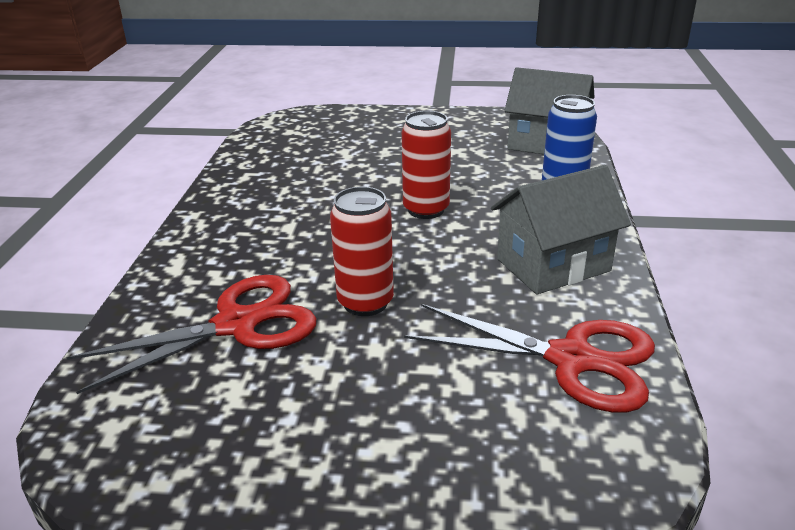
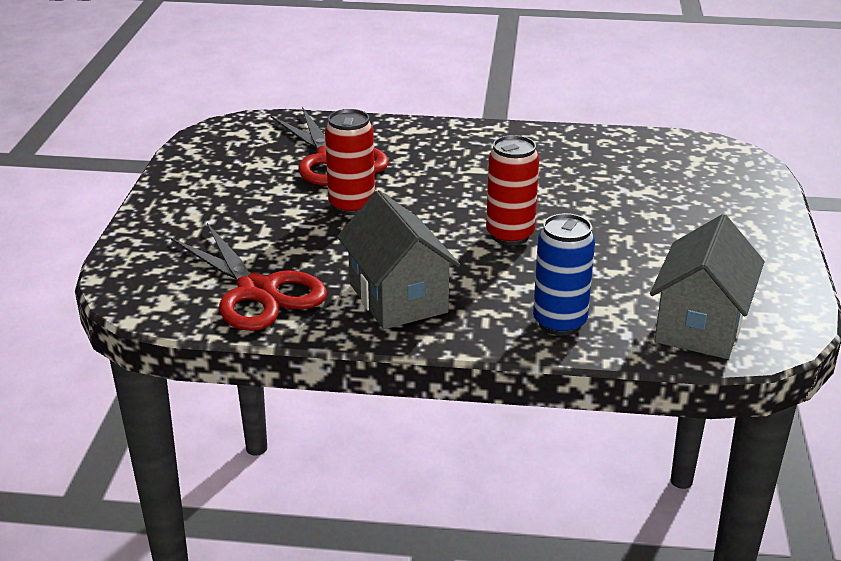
camera: 90 degrees right, 0 degrees up
red scissors [404,304,655,413] -> red scissors turned 60 degrees counterclockwise [171,223,327,331]

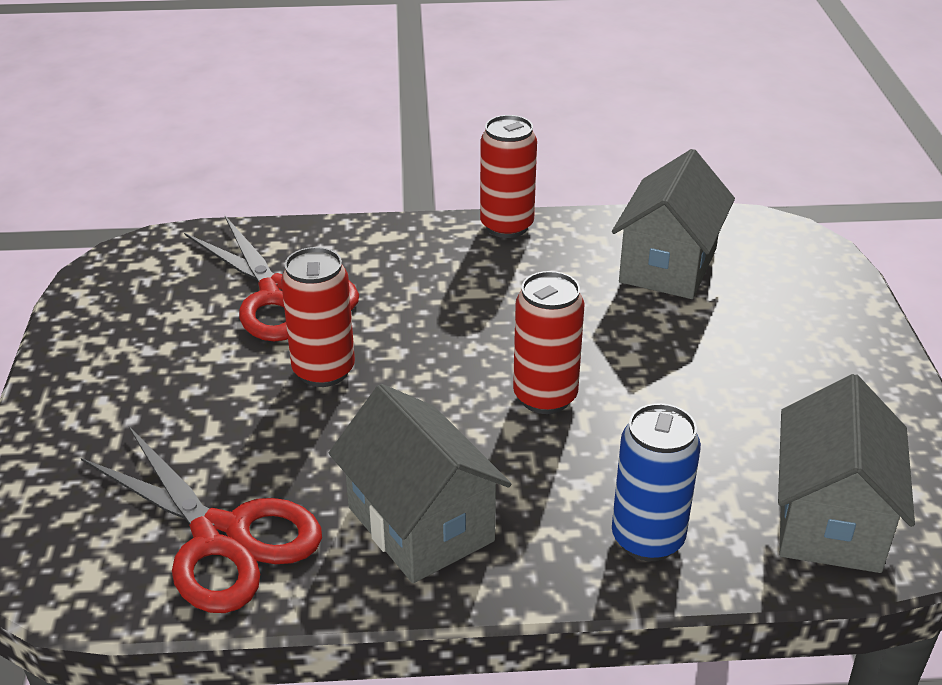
camera: 10 degrees left, 5 degrees up
none -> red can [480,115,537,238]
none -> grey house [612,149,735,299]

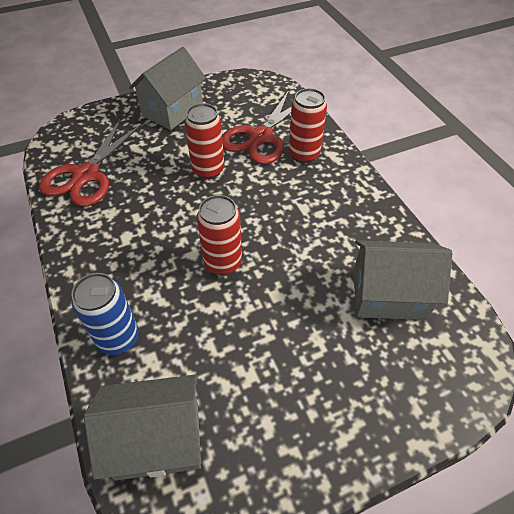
camera: 70 degrees right, 15 degrees up
grey house [329,384,511,583] -> grey house moved to [129,47,206,130]
red can [480,115,537,238] -> red can moved to [289,88,327,163]

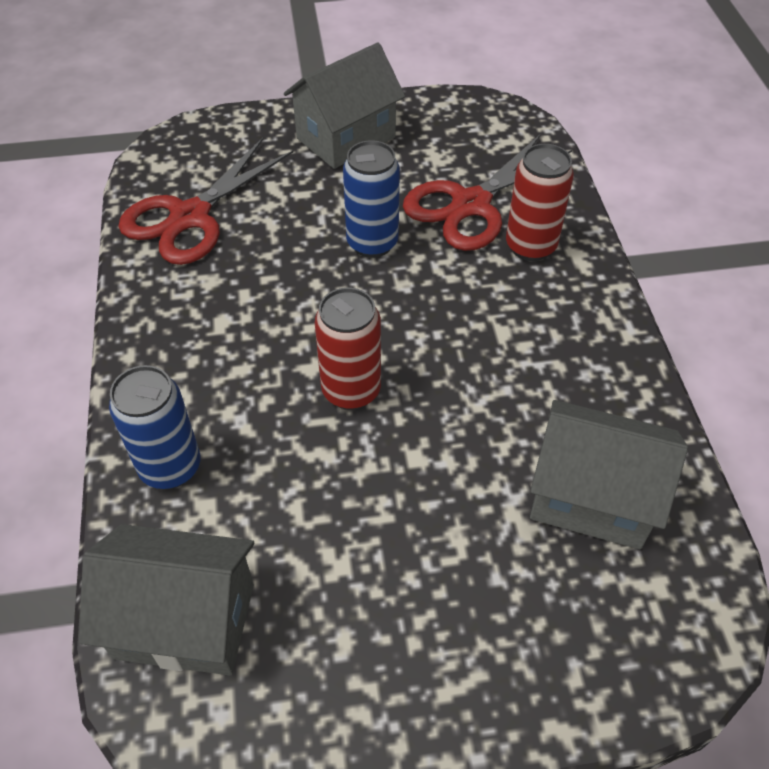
camera: 15 degrees right, 0 degrees up
red can [185,103,224,179] -> blue can [343,140,400,258]

